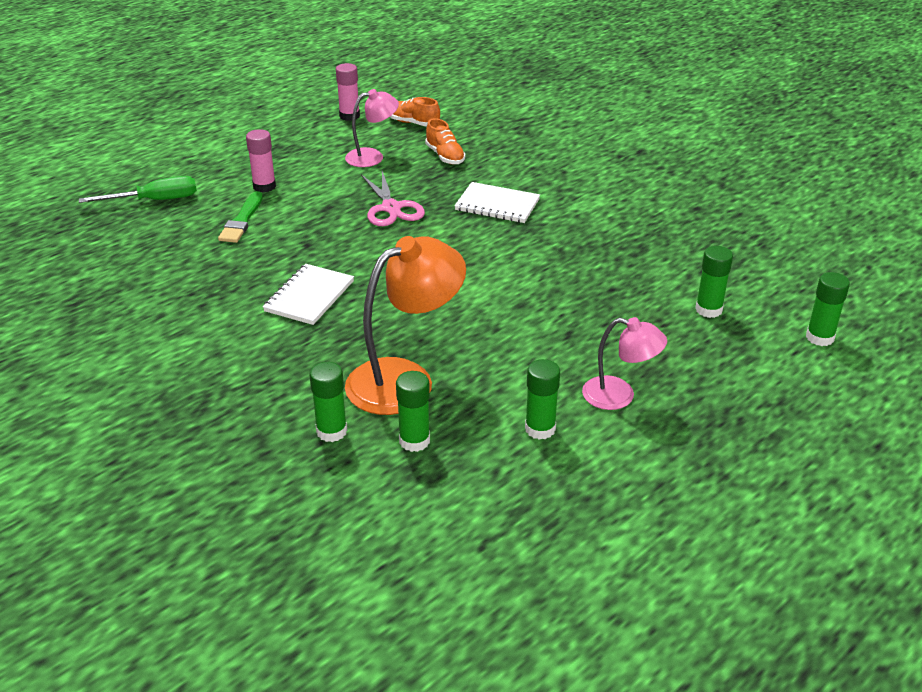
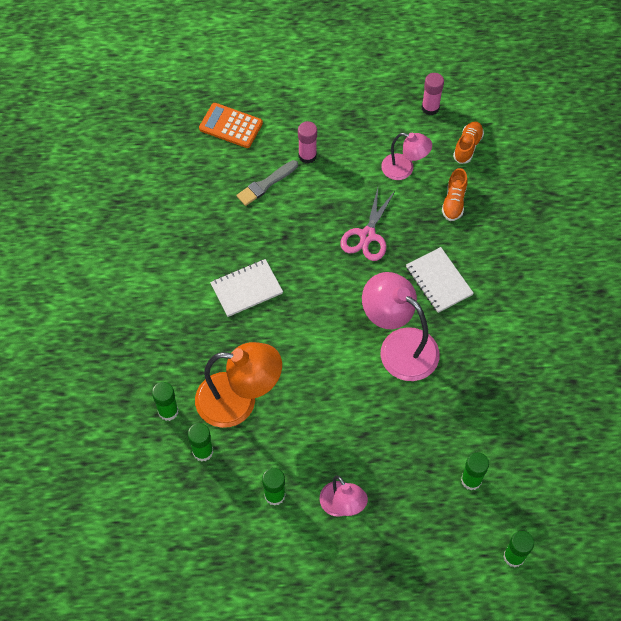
camera: 40 degrees right, 25 degrees up
green screwdriver [79,176,197,203] -> orange calculator [199,103,263,148]
green brush [218,191,263,243] -> grey brush [236,160,298,206]
orange shoe [390,97,440,127] -> orange shoe turned 45 degrees clockwise [453,121,484,164]
none -> pink lamp [362,272,440,381]

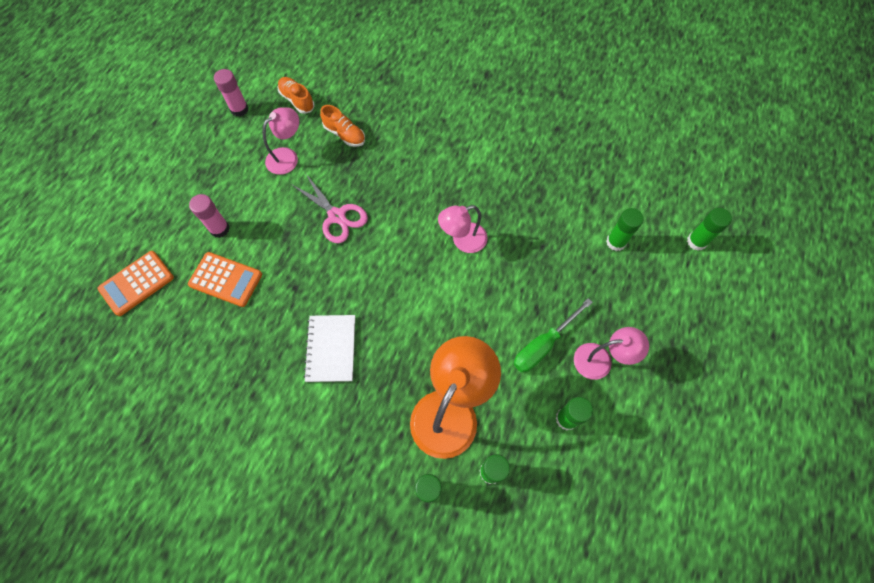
camera: 65 degrees left, 5 degrees up
grey brush [236,160,298,206] -> orange calculator [188,252,262,307]
pink lamp [362,272,440,381] -> pink lamp [438,205,488,253], size x0.59
white notebook [406,247,474,313] -> none
none -> green screwdriver [514,298,593,373]

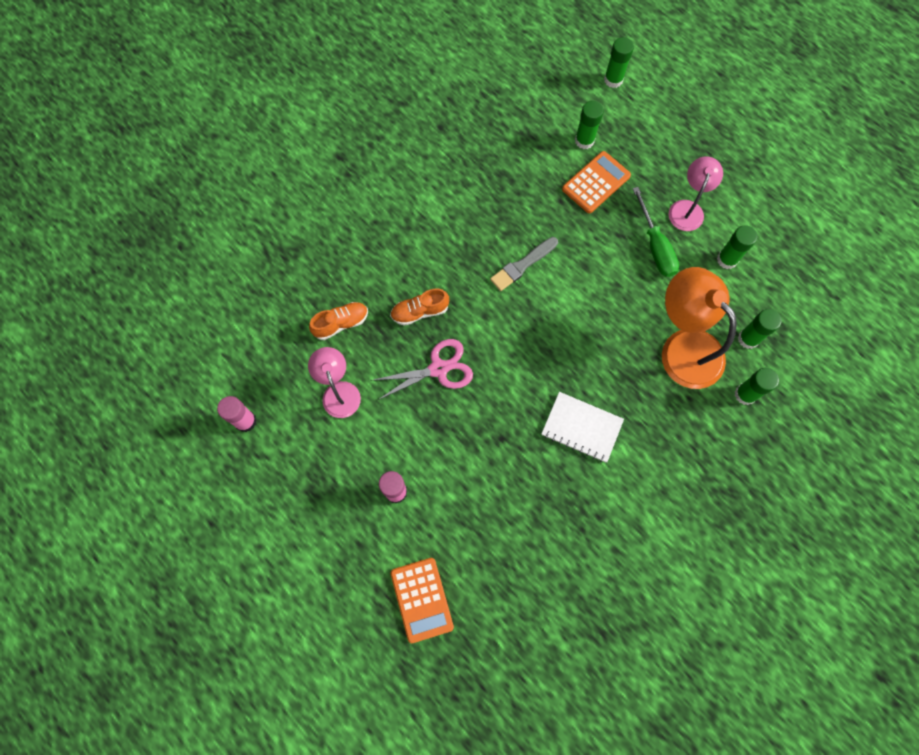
camera: 65 degrees left, 5 degrees up
orange calculator [188,252,262,307] -> orange calculator moved to [562,151,631,213]
orange shoe [278,77,315,114] -> orange shoe moved to [390,289,449,326]
pink lamp [438,205,488,253] -> grey brush [490,237,558,291]

